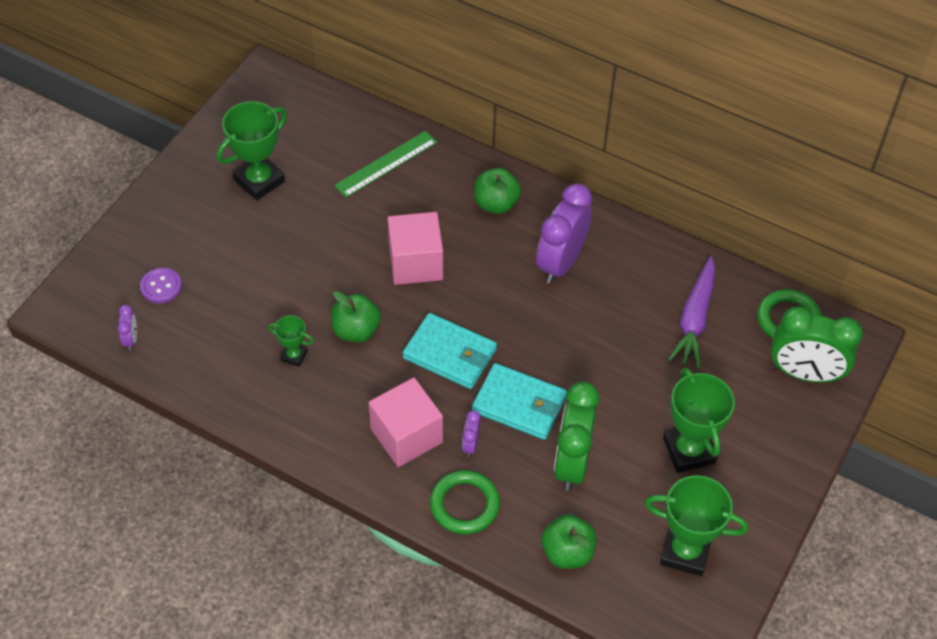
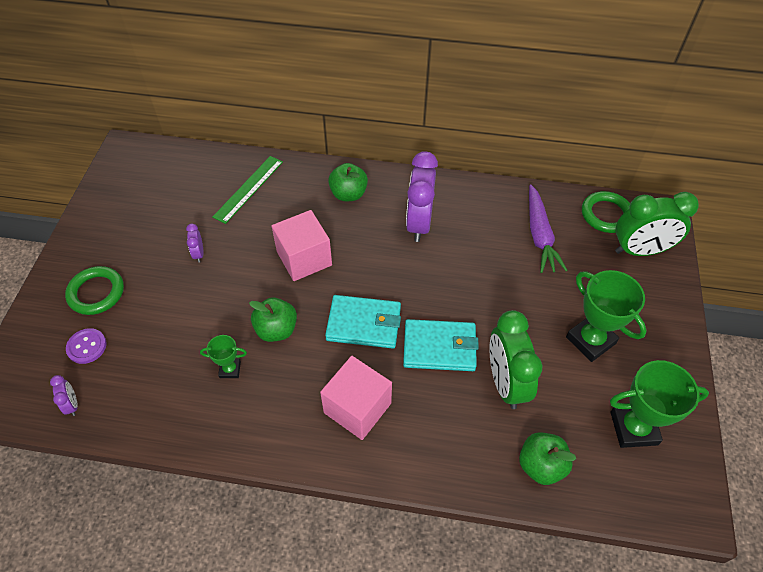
camera: 20 degrees left, 0 degrees up
green trophy [217,101,287,200] -> none
green ring [430,470,500,535] -> green ring moved to [65,266,124,315]
purple clock [462,410,480,457] -> purple clock moved to [186,224,204,263]

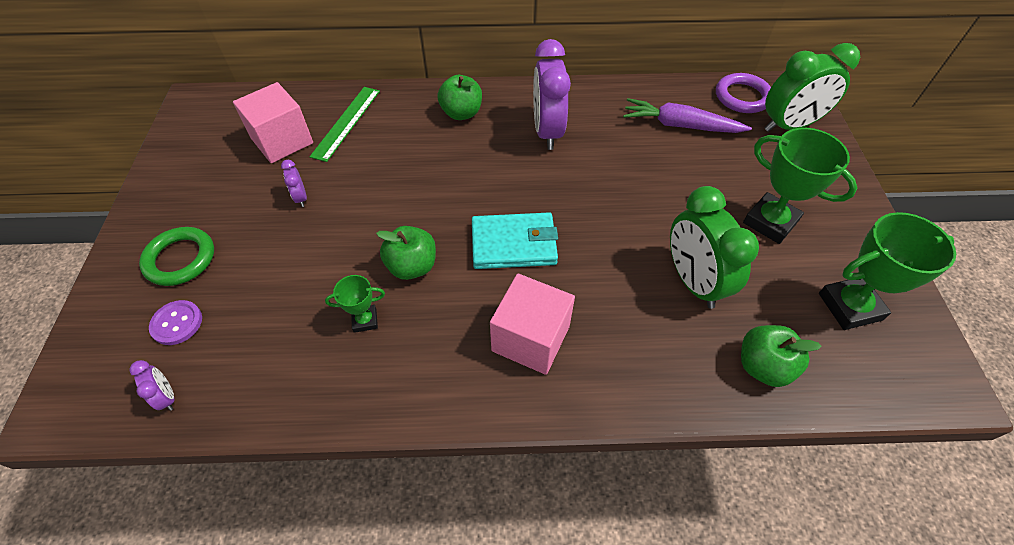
camera: 10 degrees left, 0 degrees up
pink cube [272,210,332,281] -> pink cube moved to [233,82,313,163]
turquoise wallet [403,319,479,371] -> none
purple carrot [529,184,568,273] -> purple carrot turned 120 degrees clockwise [623,98,752,133]
green ring [582,191,630,233] -> purple ring [716,73,771,113]

